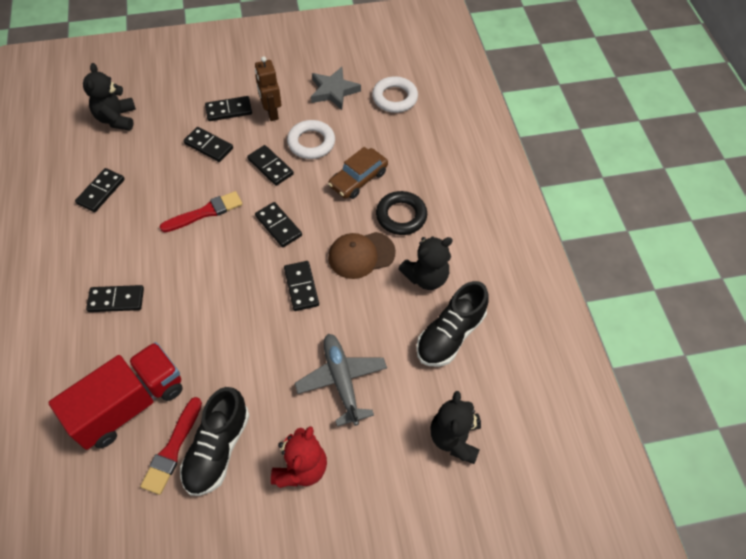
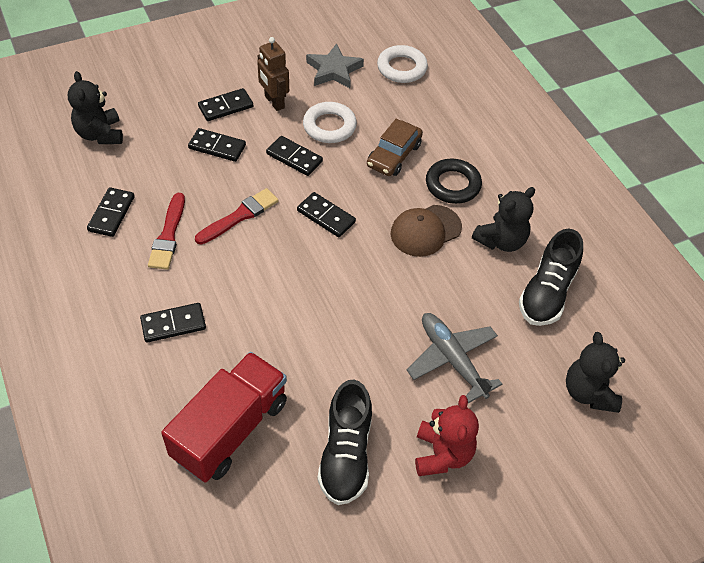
camera: 15 degrees left, 5 degrees down
red brush [140,397,202,495] -> red brush moved to [148,193,185,270]
black domino [284,261,319,311] -> none

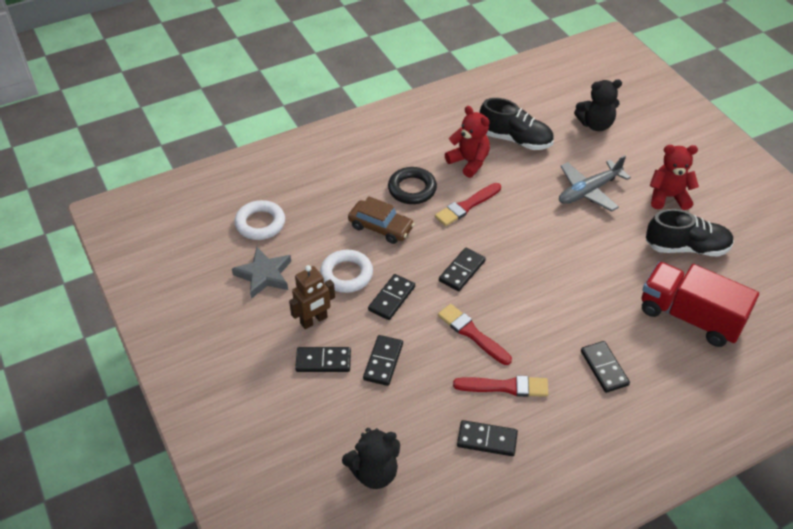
camera: 90 degrees left, 5 degrees down
black domino [198,88,253,121] -> black domino turned 60 degrees counterclockwise [295,347,351,372]
brown cap [391,205,462,257] -> red brush [435,183,501,226]
black teddy bear [472,187,535,252] -> red teddy bear [445,106,490,178]

